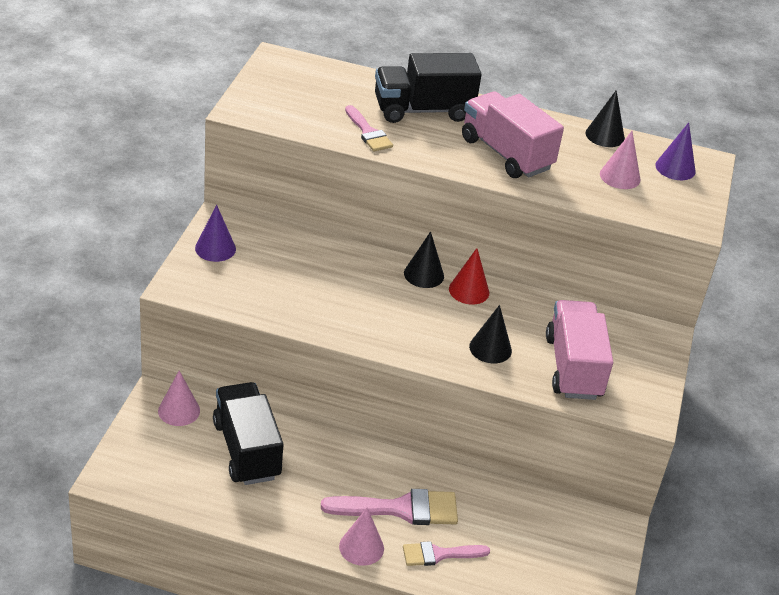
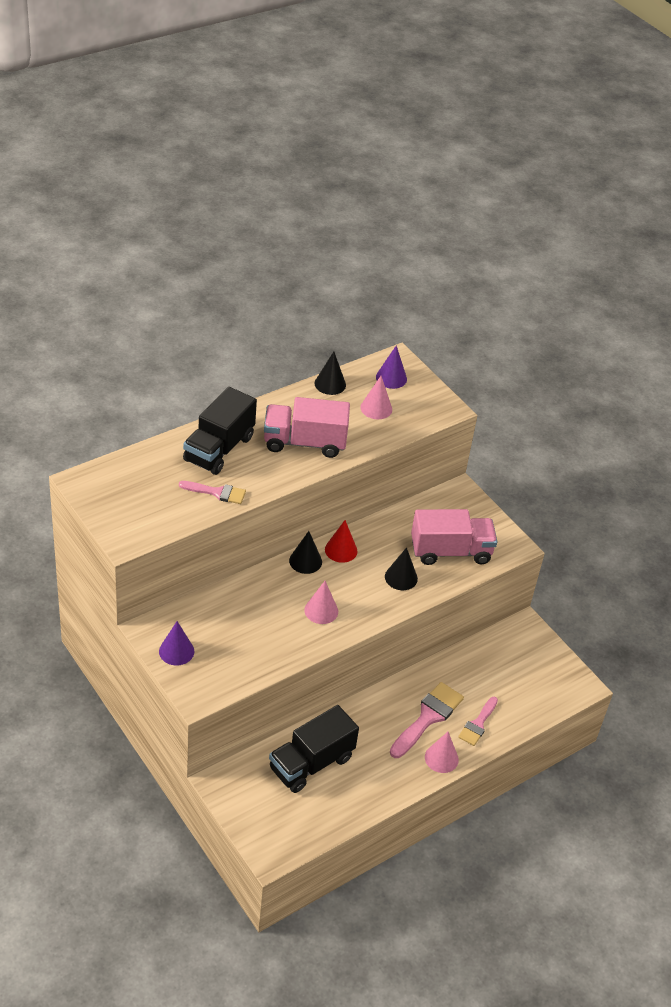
camera: 50 degrees left, 5 degrees up
pink cone [158,371,200,426] -> pink cone moved to [304,581,338,624]
black truck [213,382,283,485] -> black truck turned 60 degrees counterclockwise [269,705,359,793]
pink truck [546,300,613,400] -> pink truck turned 135 degrees clockwise [411,509,497,565]

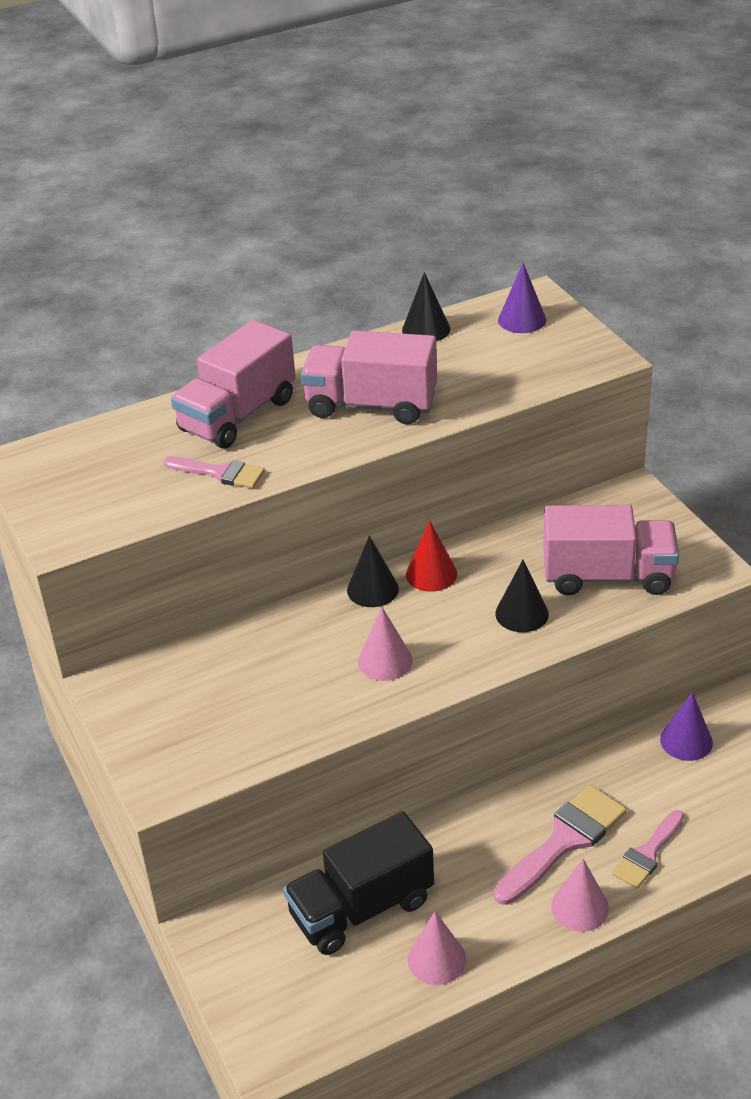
camera: 15 degrees right, 5 degrees down
purple cone [159,621,194,665] -> purple cone moved to [660,692,713,761]
black truck [183,387,257,475] -> pink truck [171,320,296,449]
pink cone [360,376,392,419] -> pink cone moved to [408,911,466,985]

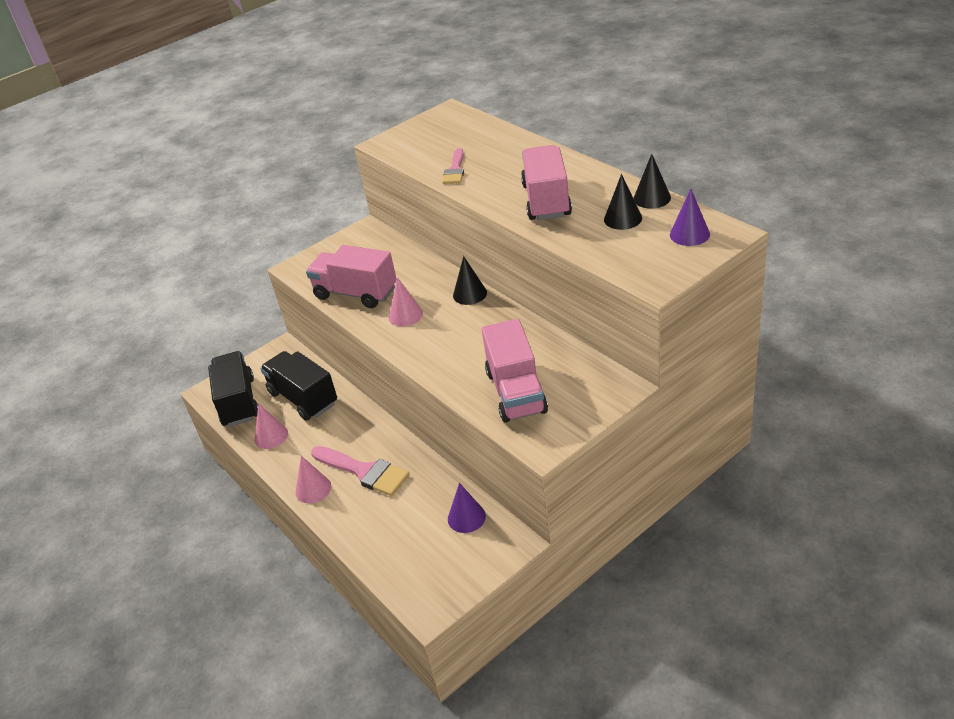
camera: 80 degrees right, 0 degrees up
pink truck [171,320,296,449] -> pink truck moved to [306,245,397,308]
red cone [406,520,457,592] -> none
black cone [495,560,549,632] -> black cone moved to [604,174,642,230]
pink brush [612,810,684,889] -> none
none -> black truck [208,351,258,427]

